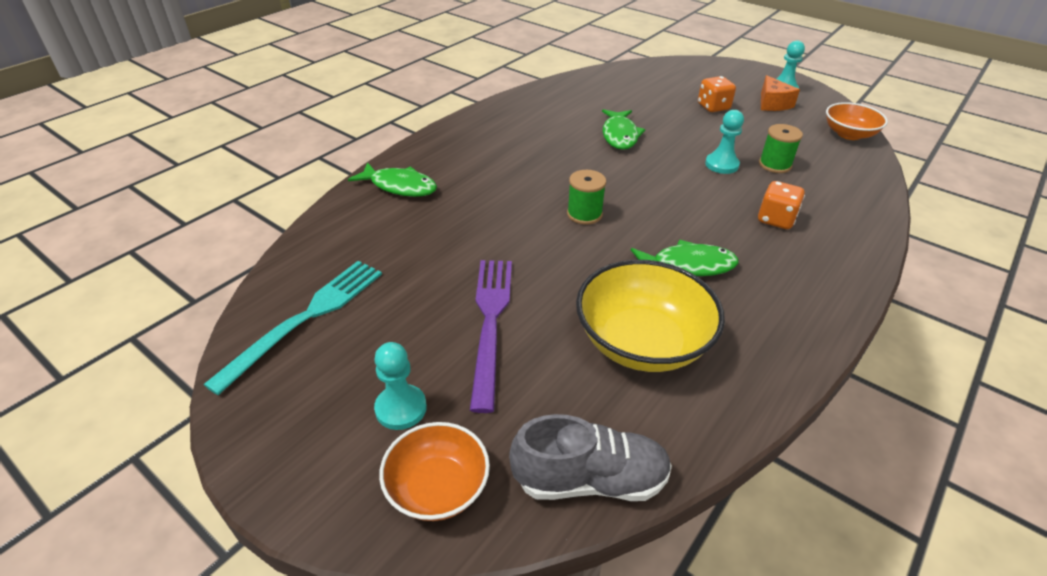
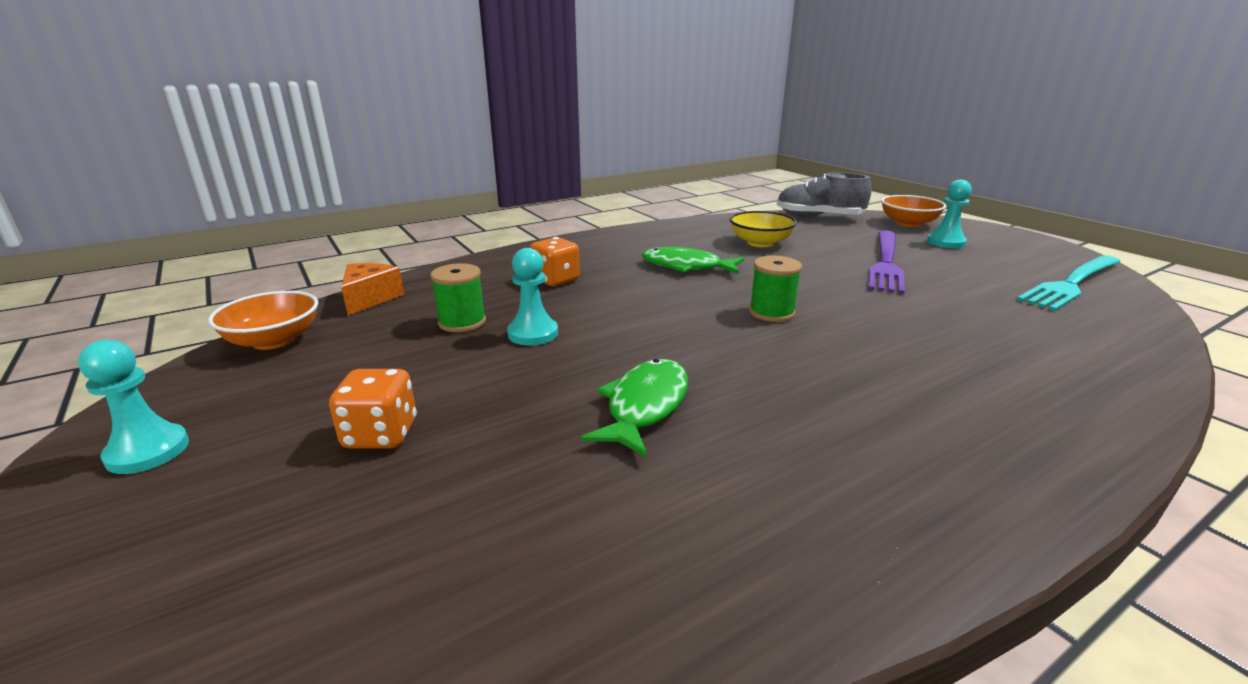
camera: 160 degrees left, 15 degrees down
green fish [348,162,437,197] -> none
yellow bowl [576,260,725,372] -> yellow bowl [730,211,797,247], size x0.61
orange cheese [761,75,800,111] -> orange cheese moved to [341,263,404,316]

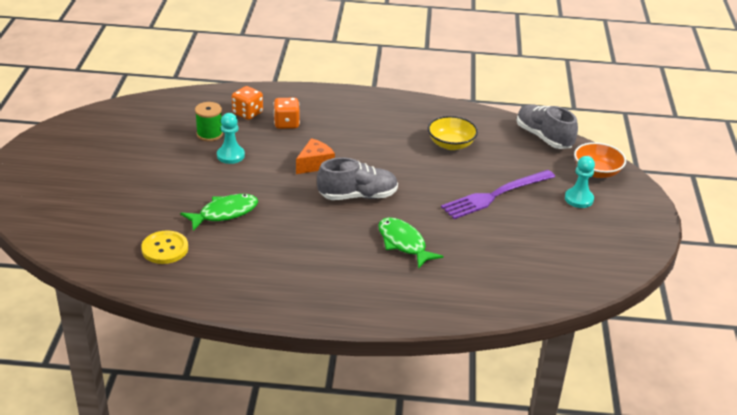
camera: 35 degrees right, 10 degrees up
turquoise pawn [78,340,189,474] -> none
orange bowl [208,291,318,350] -> none
orange dice [329,369,417,448] -> orange dice moved to [232,86,263,120]
orange cheese [341,263,404,316] -> orange cheese moved to [296,138,335,174]
green fish [642,247,744,274] -> green fish moved to [378,217,443,269]
green spool [749,256,802,322] -> grey shoe [317,157,398,200]
turquoise fork [1017,255,1121,311] -> none
none -> yellow button [141,230,188,264]

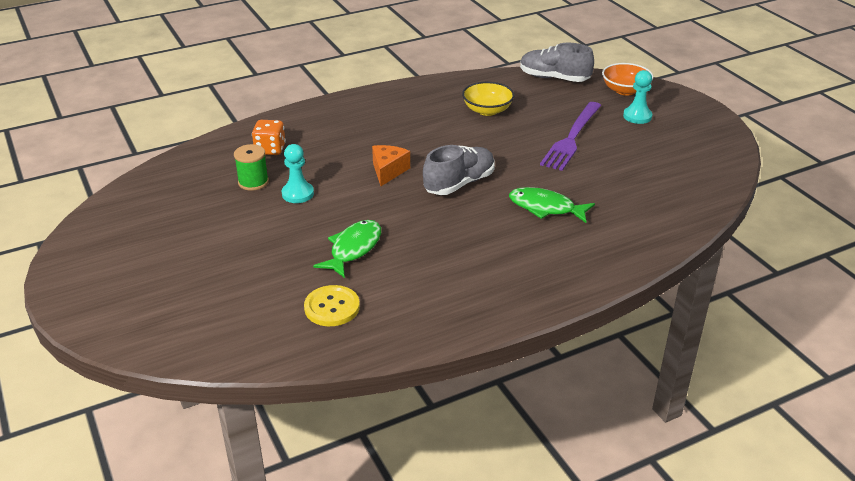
camera: 30 degrees left, 0 degrees up
orange dice [273,98,300,129] -> none

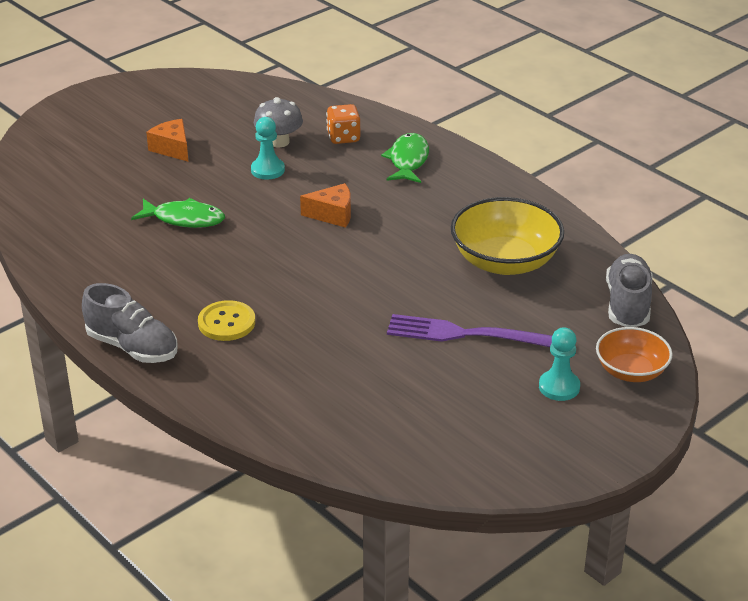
camera: 75 degrees right, 0 degrees up
green spool [234,144,269,191] -> grey mushroom [254,97,303,148]
yellow button [304,285,360,326] -> yellow button moved to [198,300,255,341]
grey shoe [423,145,495,195] -> grey shoe moved to [82,283,178,363]
yellow bowl [462,82,514,116] -> yellow bowl [451,197,564,275], size x1.63
green fish [509,187,595,223] -> green fish moved to [381,133,429,183]
none -> orange cheese [146,119,188,162]

